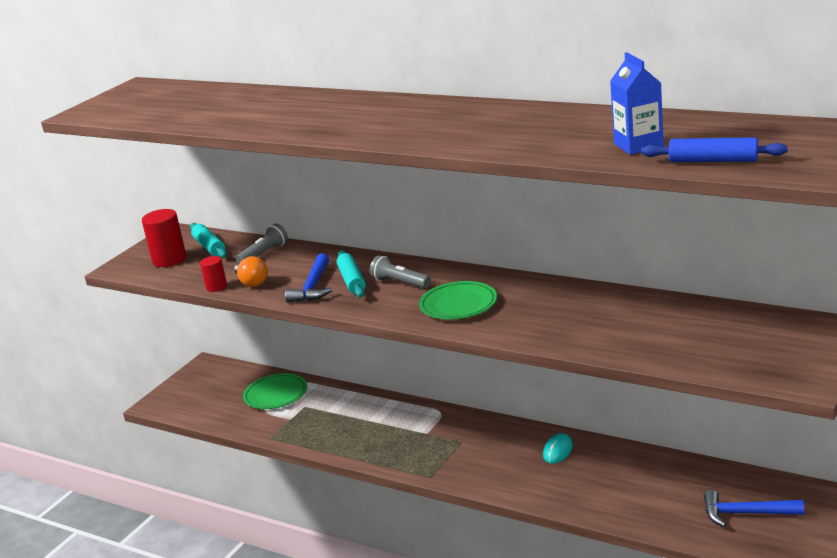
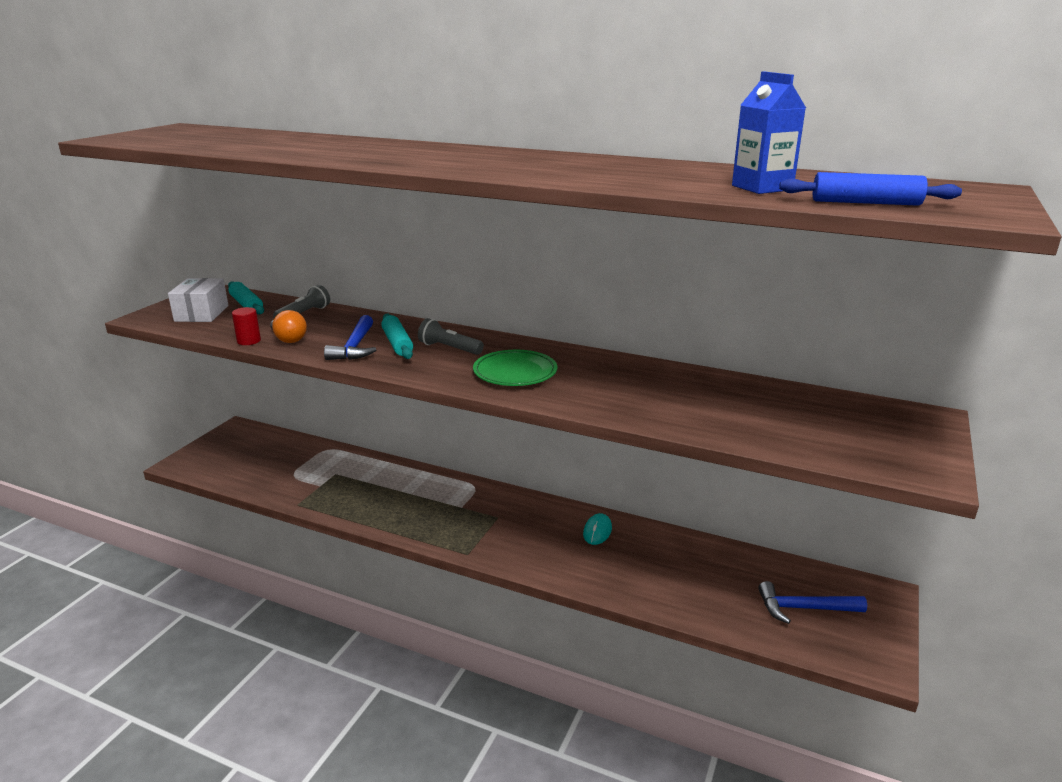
camera: 10 degrees left, 0 degrees up
red cylinder [142,209,186,267] -> white box [168,278,228,322]
green plate [243,373,307,409] -> none

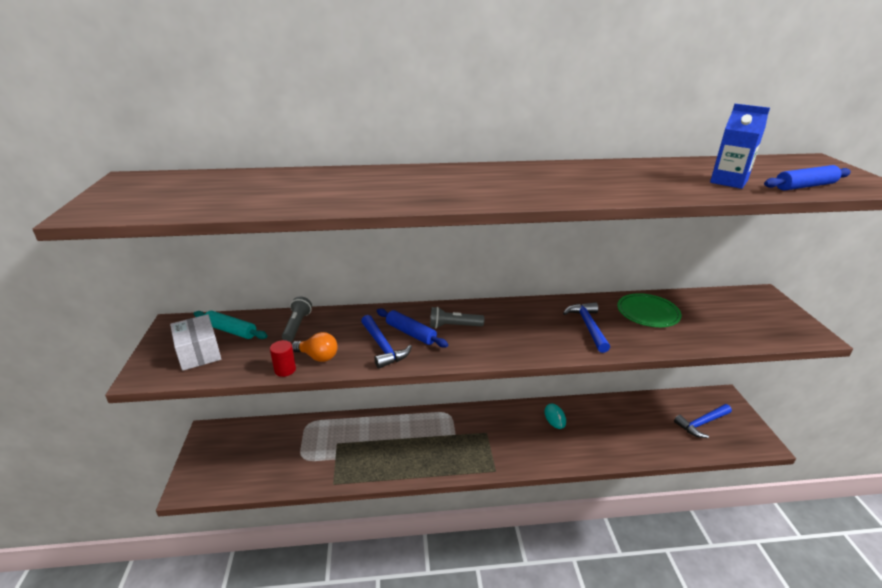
camera: 30 degrees left, 5 degrees up
turquoise rolling pin [381,314,413,359] -> blue rolling pin [377,308,448,348]
green plate [473,350,557,386] -> green plate moved to [617,293,682,327]
none -> blue hammer [563,302,610,353]

